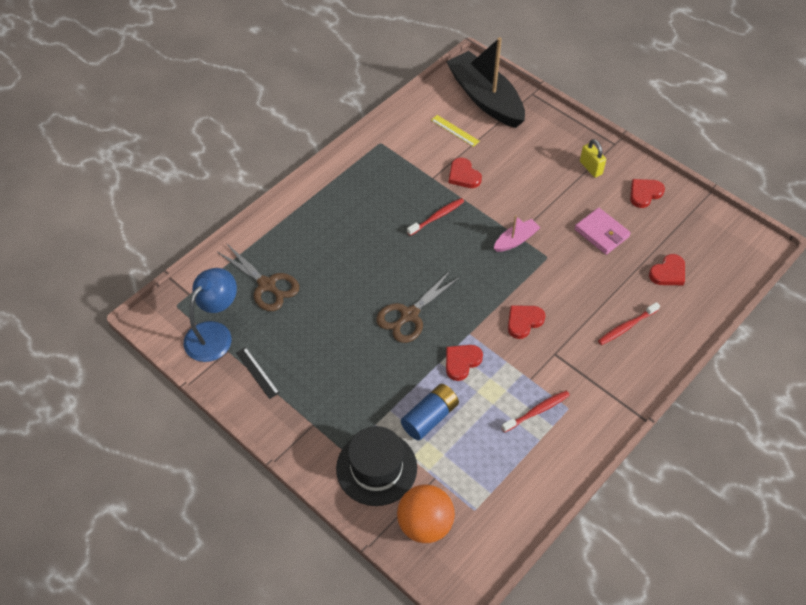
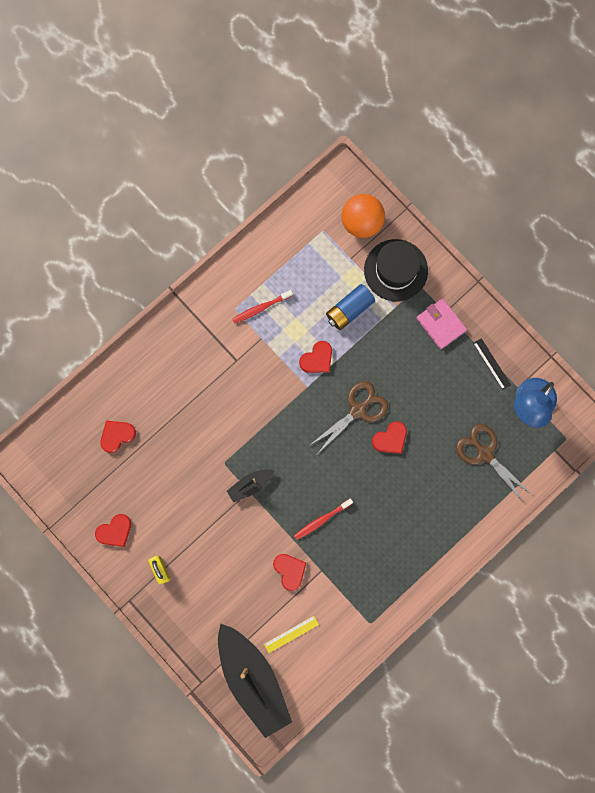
camera: 175 degrees left, 25 degrees up
yellow ruler [431,115,480,147] -> yellow ruler turned 75 degrees counterclockwise [264,616,319,653]
pink boat [494,215,540,252] -> black boat [227,469,275,502]
red heart [508,305,545,339] -> red heart moved to [372,421,407,454]
pink wallet [574,208,631,255] -> pink wallet moved to [417,298,467,349]
red toothbrush [598,302,660,345] -> none

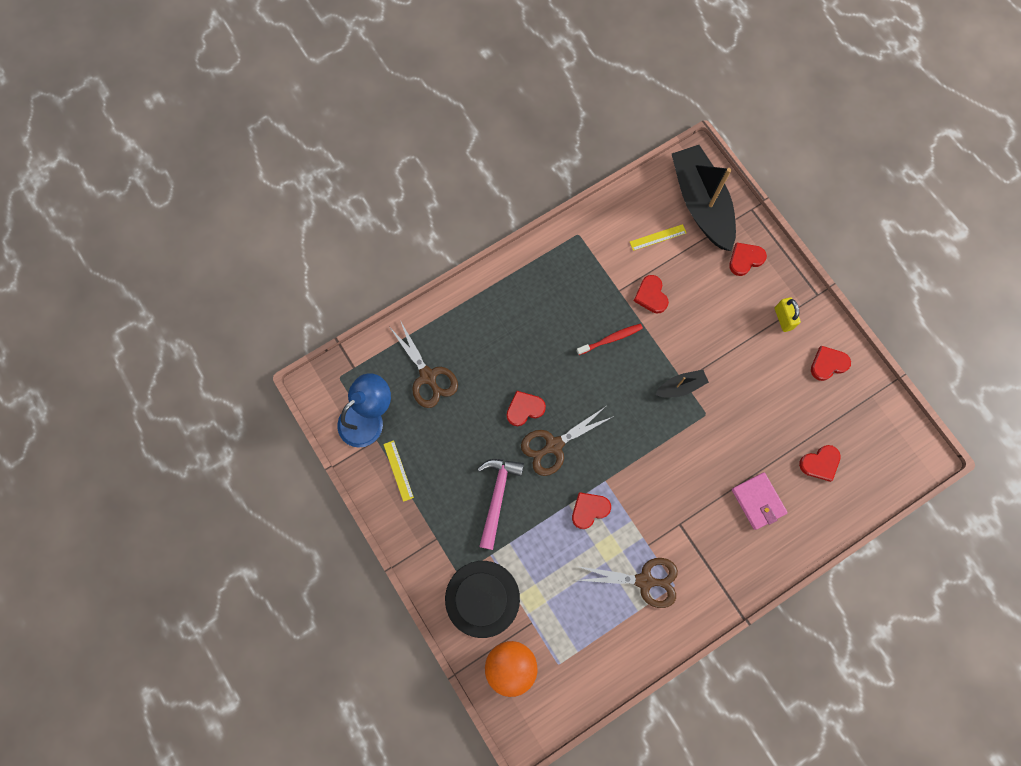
camera: 170 degrees left, 5 degrees down
red toothbrush [232,290,293,324] -> brown scissors [577,558,678,608]
blue battery [326,284,375,330] -> none
pink wallet [417,298,467,349] -> pink wallet moved to [732,472,788,530]
black ruler [473,338,511,390] -> yellow ruler [383,440,414,502]
none -> pink hammer [477,459,524,550]
none -> red heart [729,242,767,276]

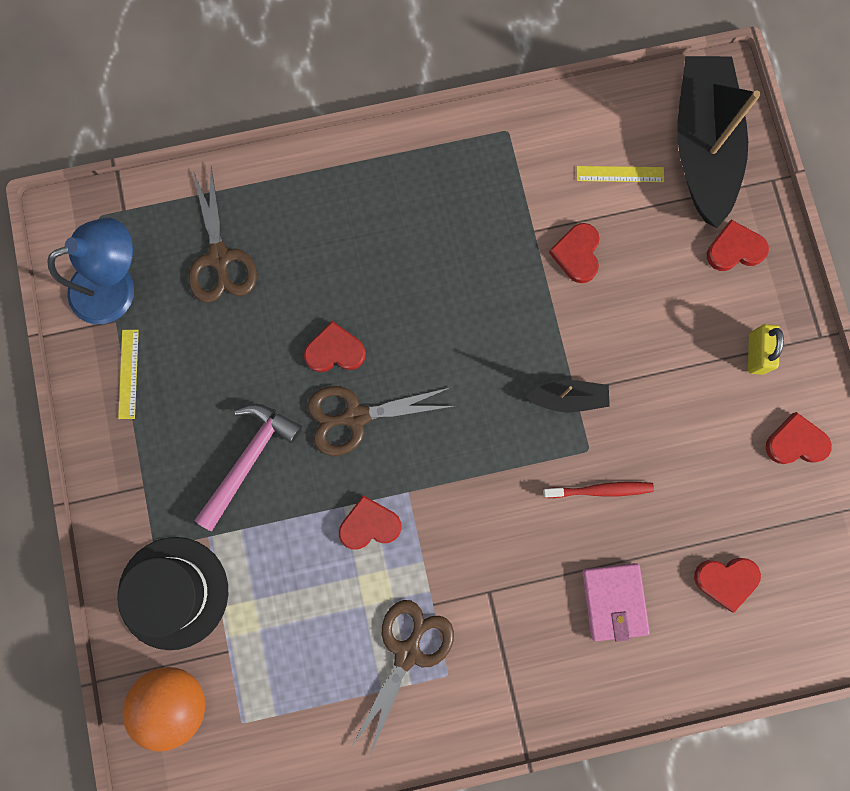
camera: 20 degrees right, 5 degrees up
red toothbrush [577,324,643,355] -> red toothbrush moved to [543,482,654,498]
brown scissors [577,558,678,608] -> brown scissors turned 90 degrees counterclockwise [350,600,454,756]

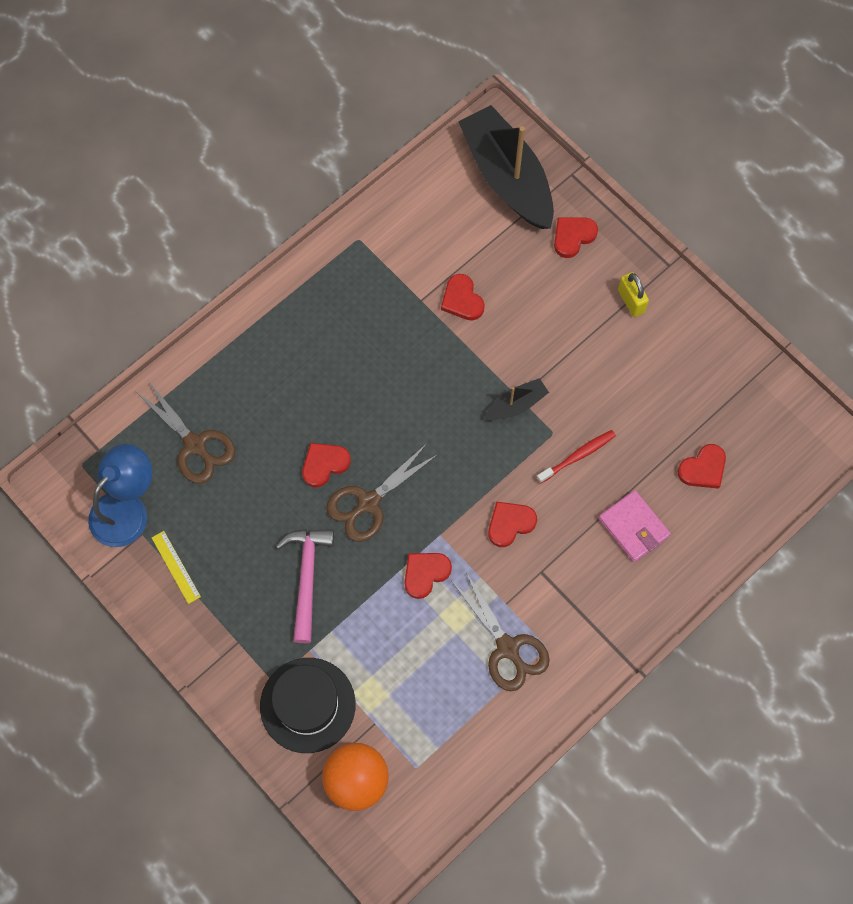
camera: 30 degrees left, 10 degrees down
brown scissors [350,600,454,756] -> brown scissors turned 150 degrees clockwise [452,572,550,691]
yellow ruler [576,166,664,182] -> none
red heart [766,412,832,464] -> red heart moved to [488,502,537,547]

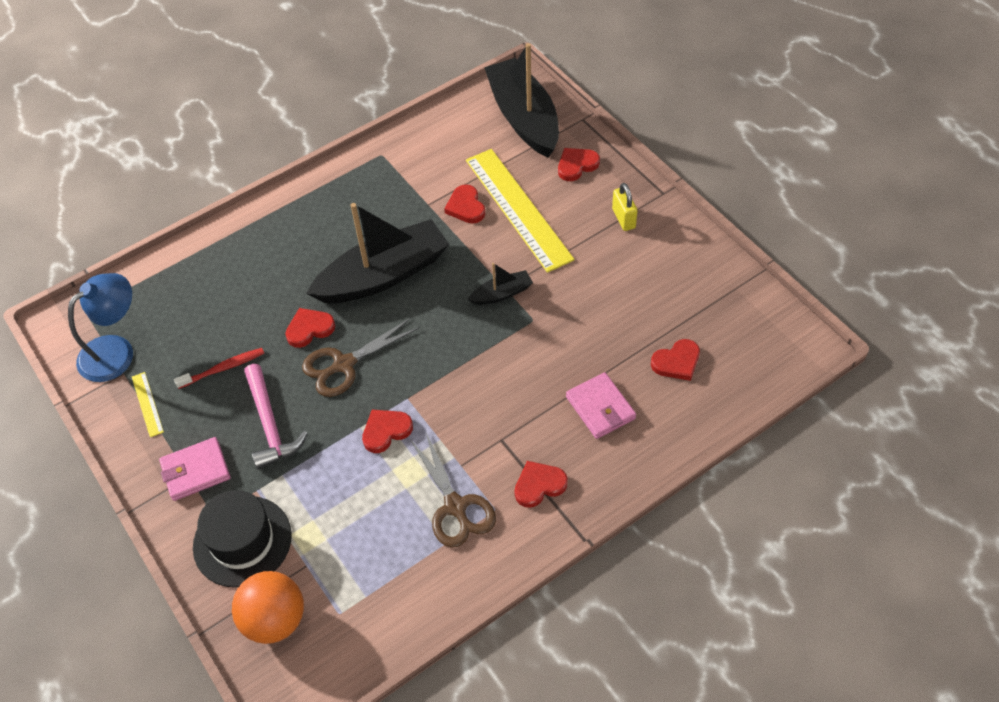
camera: 10 degrees right, 15 degrees down
brown scissors [135,381,235,484] -> none
pink hammer [276,529,334,643] -> pink hammer turned 150 degrees clockwise [244,364,308,469]
red heart [488,502,537,547] -> red heart moved to [515,461,568,508]
red toothbrush [536,430,616,484] -> red toothbrush moved to [174,348,264,389]
none -> pink wallet [159,437,231,501]
none -> black boat [306,203,449,303]
none -> yellow ruler [466,149,575,273]

